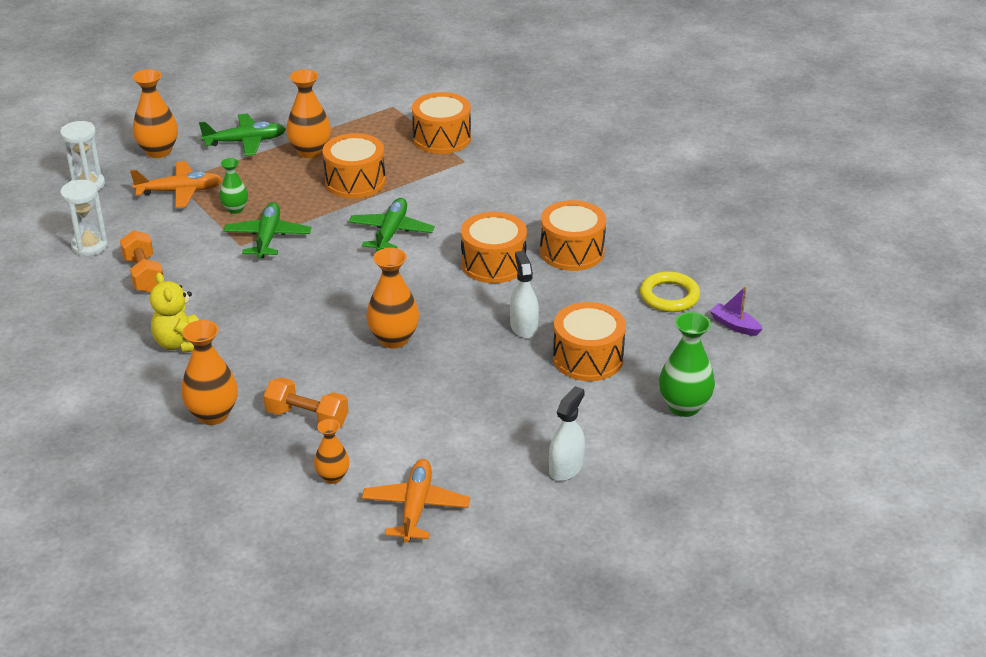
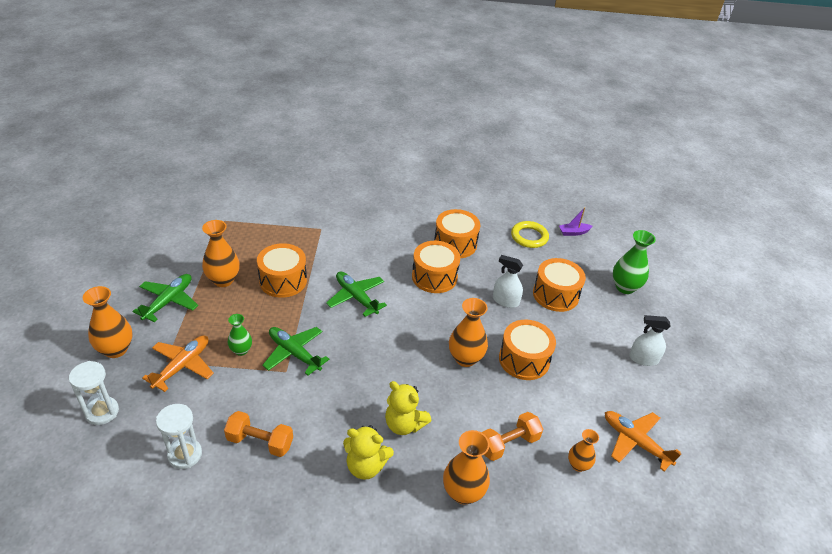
camera: 55 degrees left, 5 degrees up
orange drum [412,92,471,154] -> orange drum moved to [499,320,556,380]
white spray bottle [549,386,585,481] -> white spray bottle turned 60 degrees counterclockwise [629,315,671,366]
none -> yellow teddy bear [385,381,432,435]

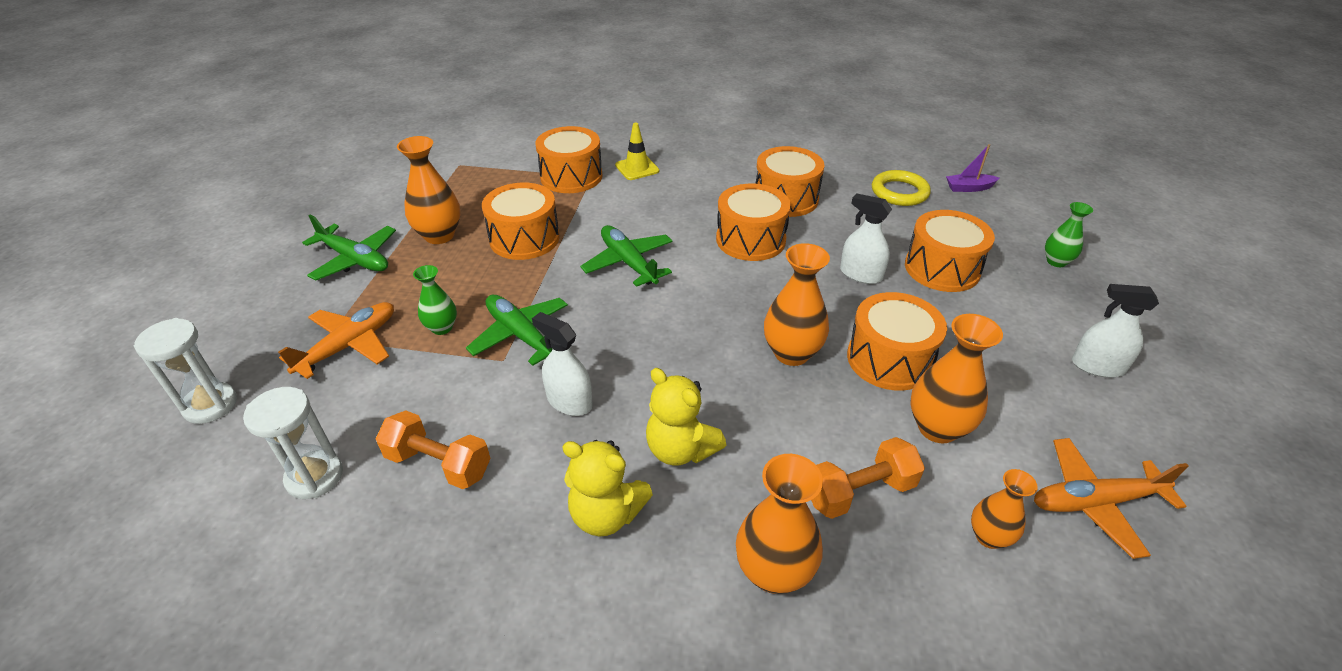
camera: 10 degrees right, 0 degrees up
orange vase [83,286,132,358] -> orange vase moved to [910,314,1003,444]
green plane [132,274,198,322] -> green plane turned 90 degrees clockwise [302,214,396,281]
orange plane [605,411,681,471] -> orange plane turned 60 degrees counterclockwise [1034,438,1189,559]
green vase [613,230,656,294] -> green vase [1045,202,1093,267], size x0.60
none -> white spray bottle [532,312,593,416]
none -> orange drum [535,126,602,193]
none -> yellow traffic cone [615,123,659,180]

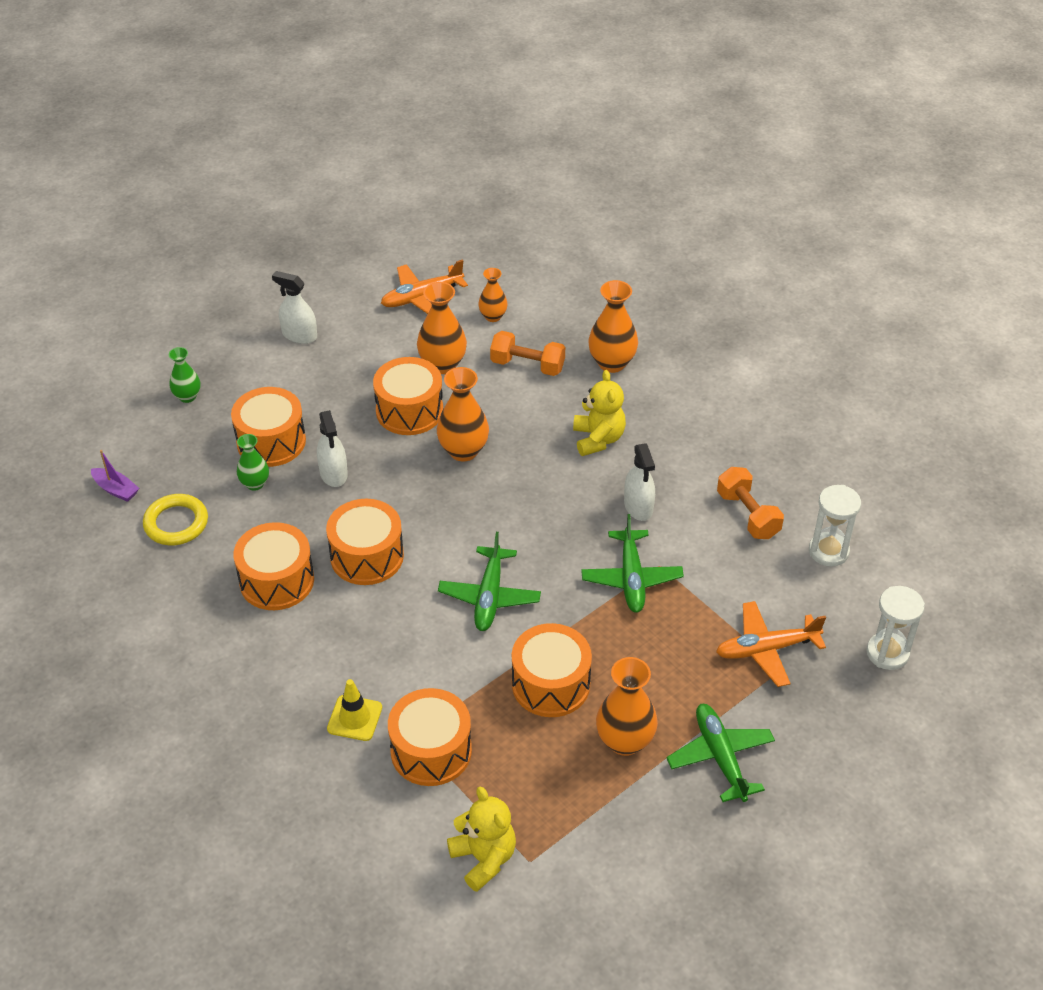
camera: 140 degrees left, 5 degrees up
green vase [413,265,457,335] -> green vase moved to [237,434,269,491]
yellow teddy bear [562,440,653,537] -> yellow teddy bear moved to [447,786,516,892]
orange plane [1034,438,1189,559] -> orange plane turned 120 degrees clockwise [381,259,468,314]
white spray bottle [1072,284,1159,378] -> white spray bottle turned 150 degrees clockwise [272,271,317,344]

